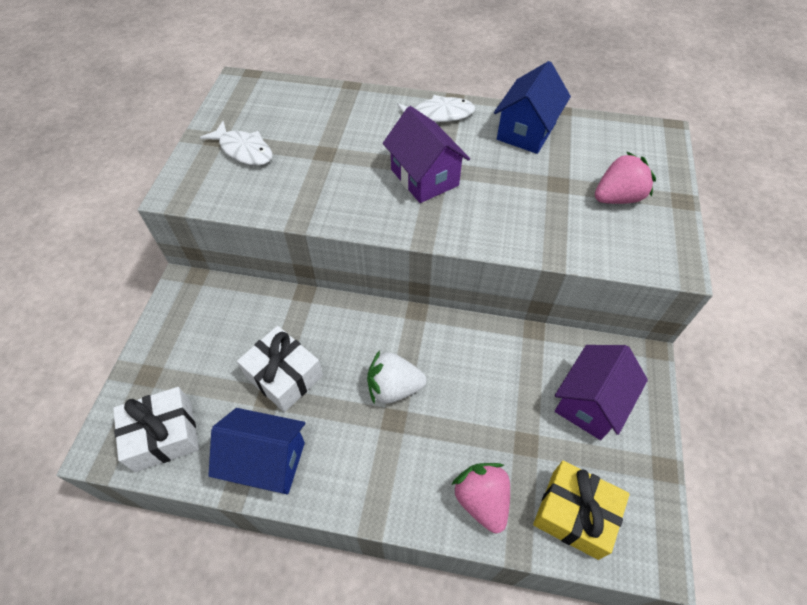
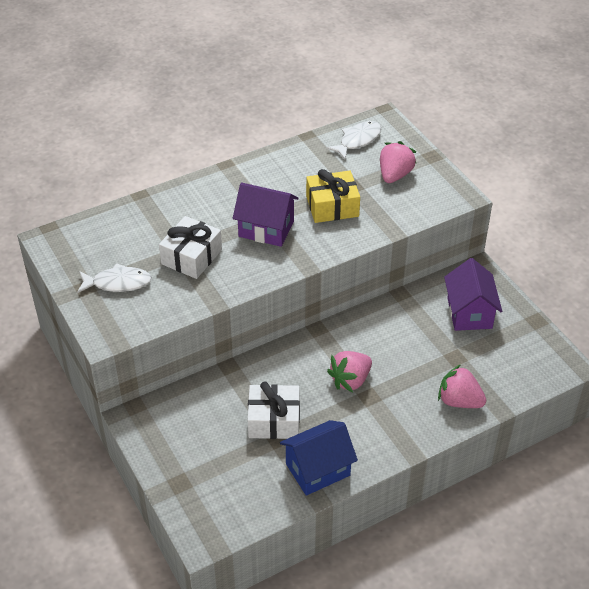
camera: 40 degrees left, 10 degrees down
white gift [113,387,199,472] -> white gift moved to [159,216,222,279]
white strawberry [367,350,427,404] -> pink strawberry [327,351,372,392]
white fish [397,95,475,122] -> white fish moved to [326,121,381,159]
blue house [494,61,571,154] -> none
yellow gift [533,461,630,560] -> yellow gift moved to [306,169,360,223]

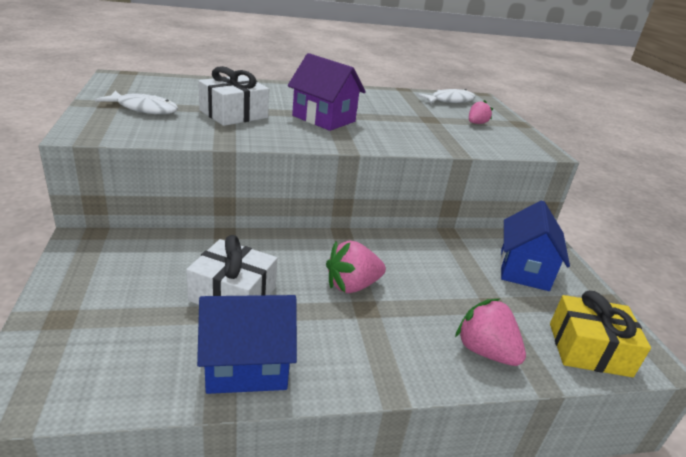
camera: 15 degrees right, 15 degrees down
yellow gift [306,169,360,223] -> yellow gift moved to [550,291,651,377]
pink strawberry [380,141,416,183] -> pink strawberry [469,100,493,124], size x0.59
purple house [444,258,502,331] -> blue house [500,200,570,291]

